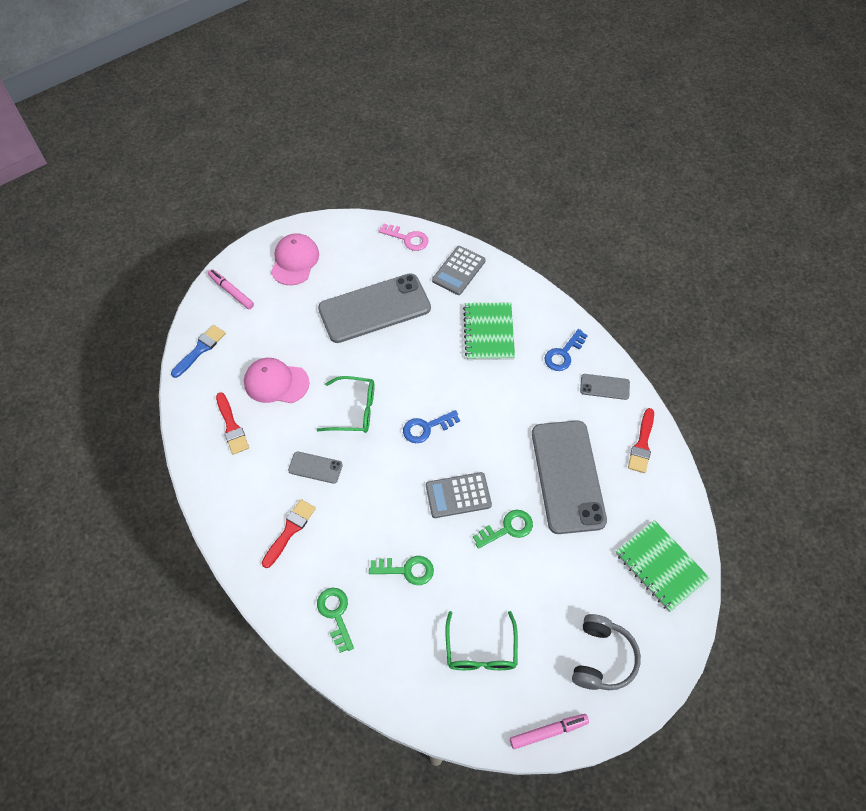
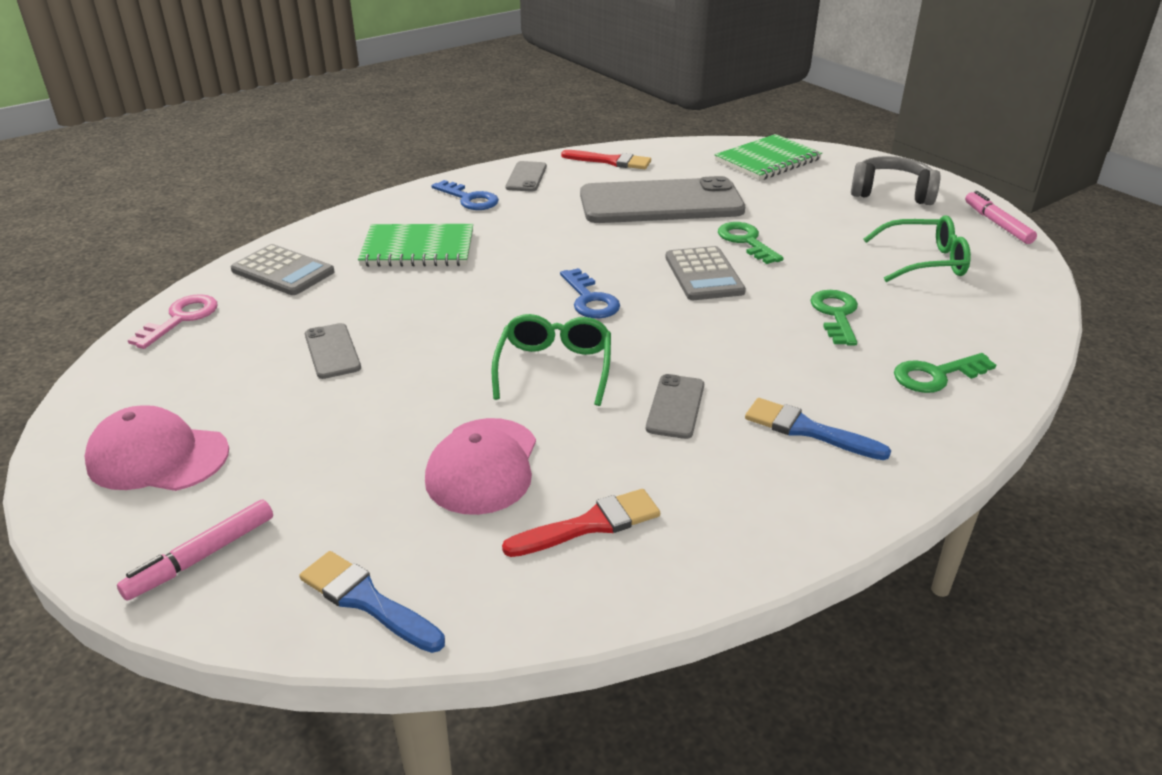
camera: 90 degrees left, 25 degrees down
red brush [262,499,316,568] -> blue brush [745,398,891,460]
grey phone [318,273,431,343] -> grey phone [305,323,361,379], size x0.43

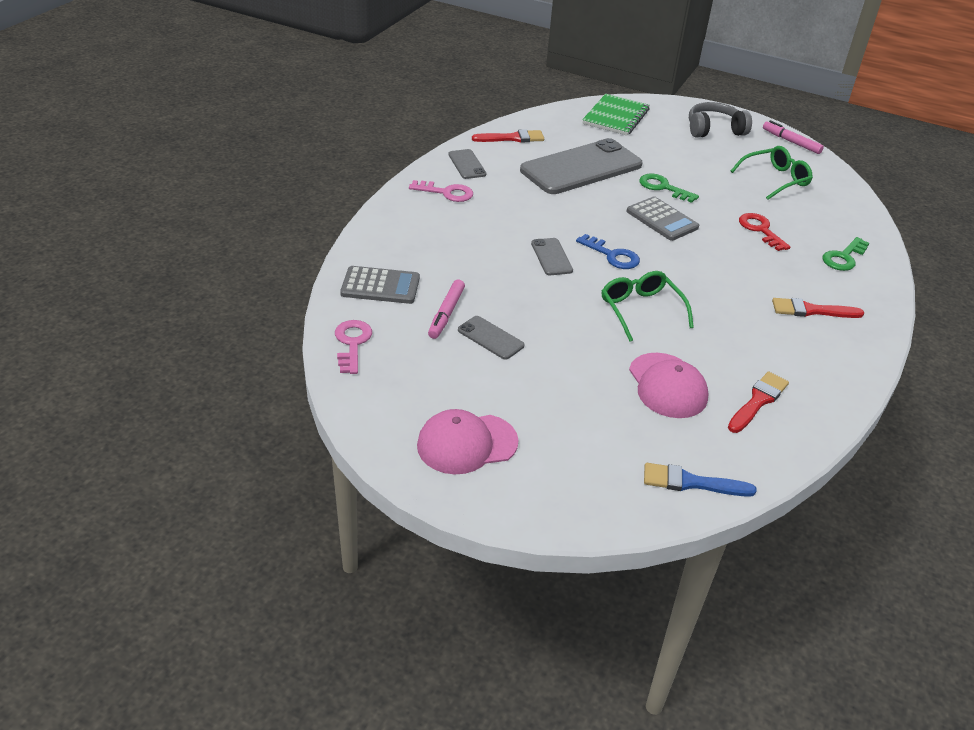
camera: 30 degrees left, 5 degrees up
pink marker [117,500,273,600] -> pink marker moved to [428,279,465,339]
green notebook [358,224,473,267] -> none
blue key [431,180,499,210] -> pink key [409,180,473,202]
grey phone [646,374,704,439] -> grey phone moved to [531,238,573,275]
blue brush [745,398,891,460] -> red brush [772,298,864,318]
green key [810,290,858,346] -> red key [739,213,791,251]

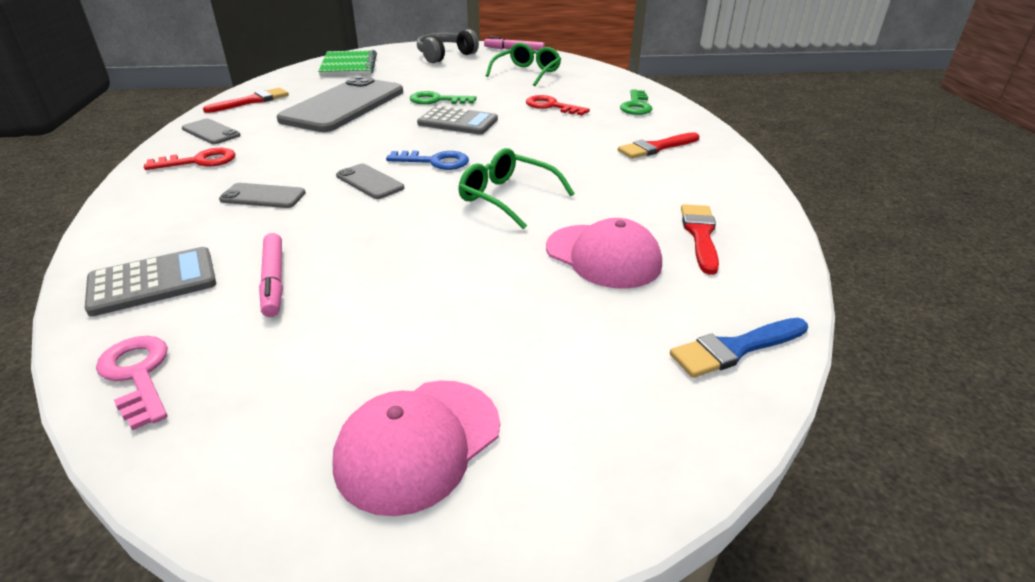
camera: 30 degrees left, 5 degrees down
pink key [409,180,473,202] -> red key [144,148,235,170]
grey phone [458,316,525,360] -> grey phone moved to [219,183,306,208]

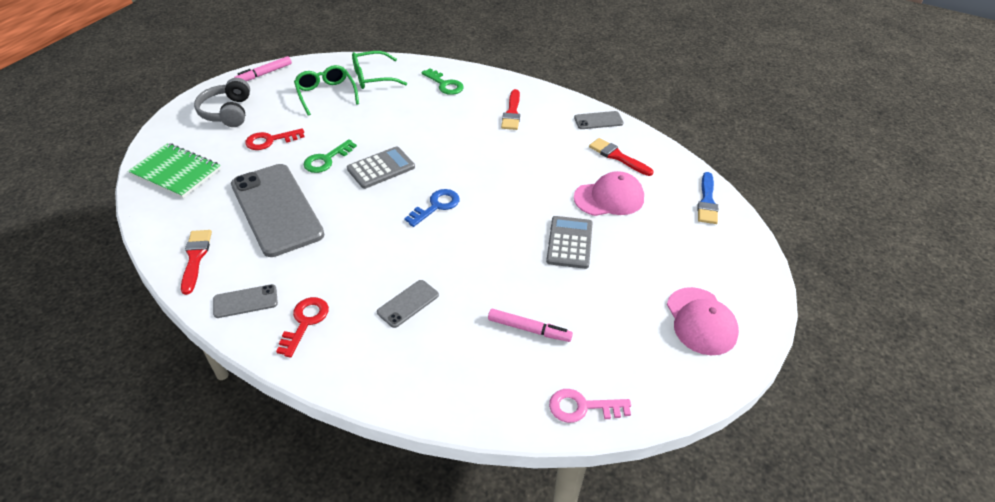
camera: 55 degrees left, 10 degrees up
grey calculator [85,247,216,316] -> grey calculator moved to [546,216,593,269]
grey phone [336,164,404,199] -> grey phone moved to [574,111,624,129]
green glasses [459,148,574,229] -> green glasses moved to [352,51,407,89]
red key [526,95,590,116] -> red key moved to [245,128,304,150]

